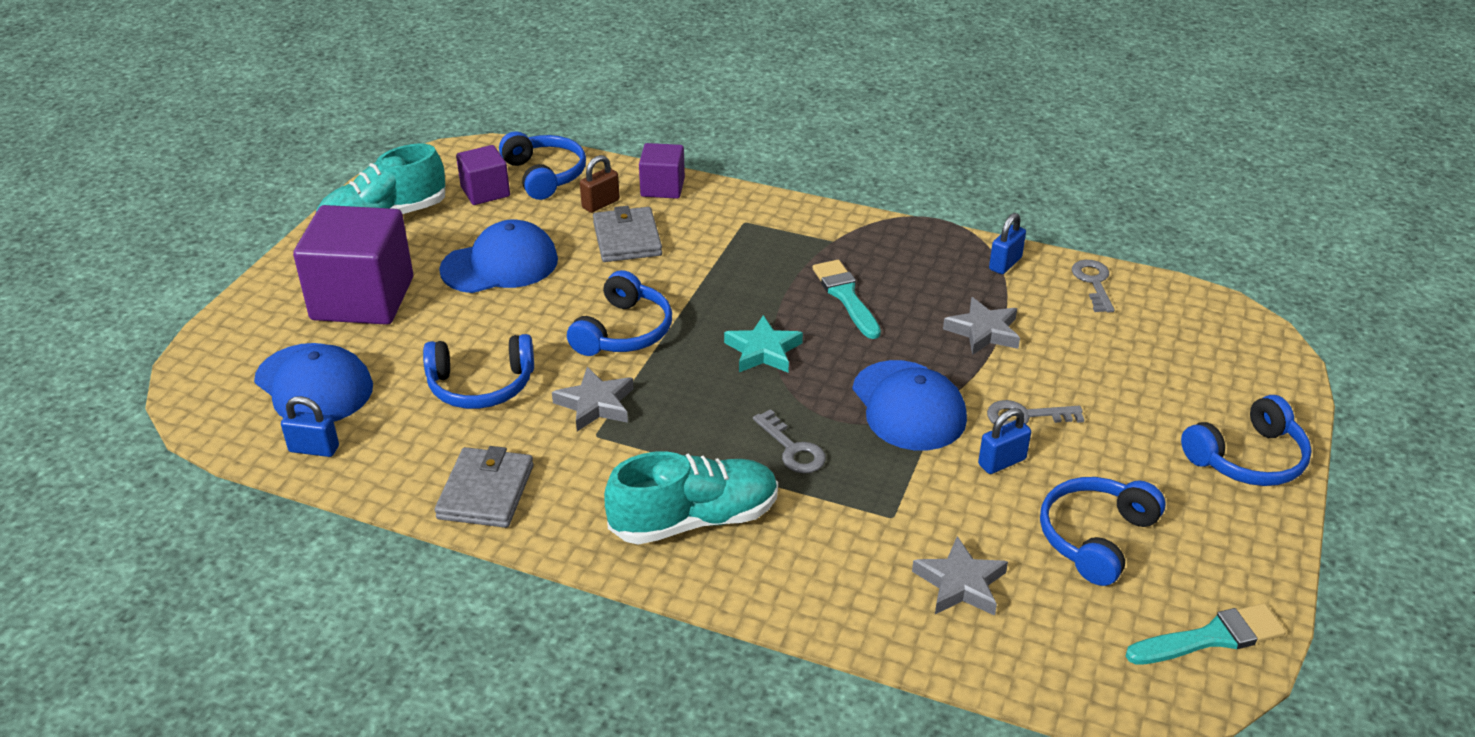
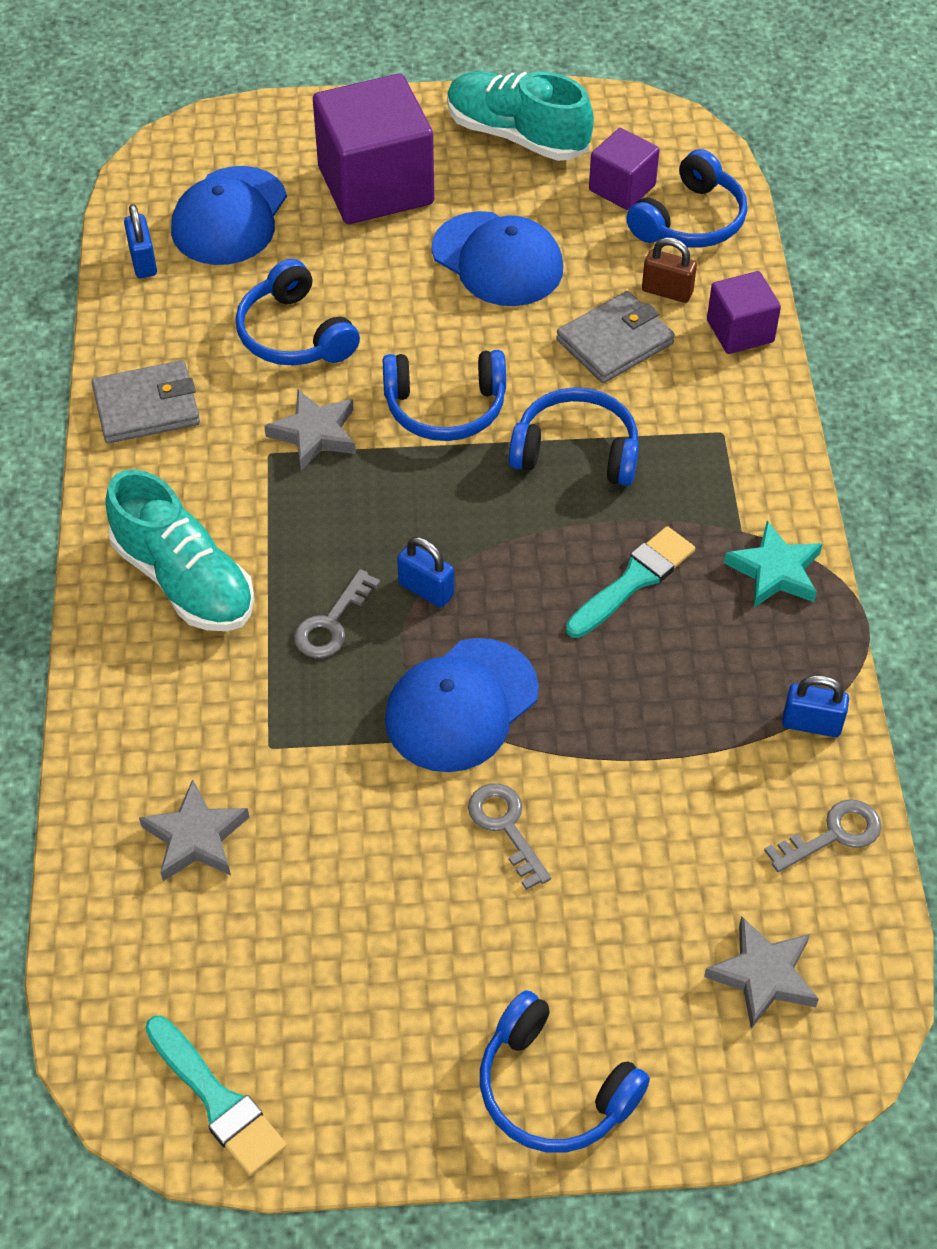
camera: 65 degrees right, 15 degrees up
turquoise star [724,315,803,372] -> turquoise star moved to [724,521,822,607]
grey star [943,297,1020,355] -> grey star moved to [704,916,819,1029]
blue padlock [978,408,1031,474] -> blue padlock moved to [397,537,454,608]
blue headphones [1040,477,1165,586] -> blue headphones moved to [509,387,639,486]

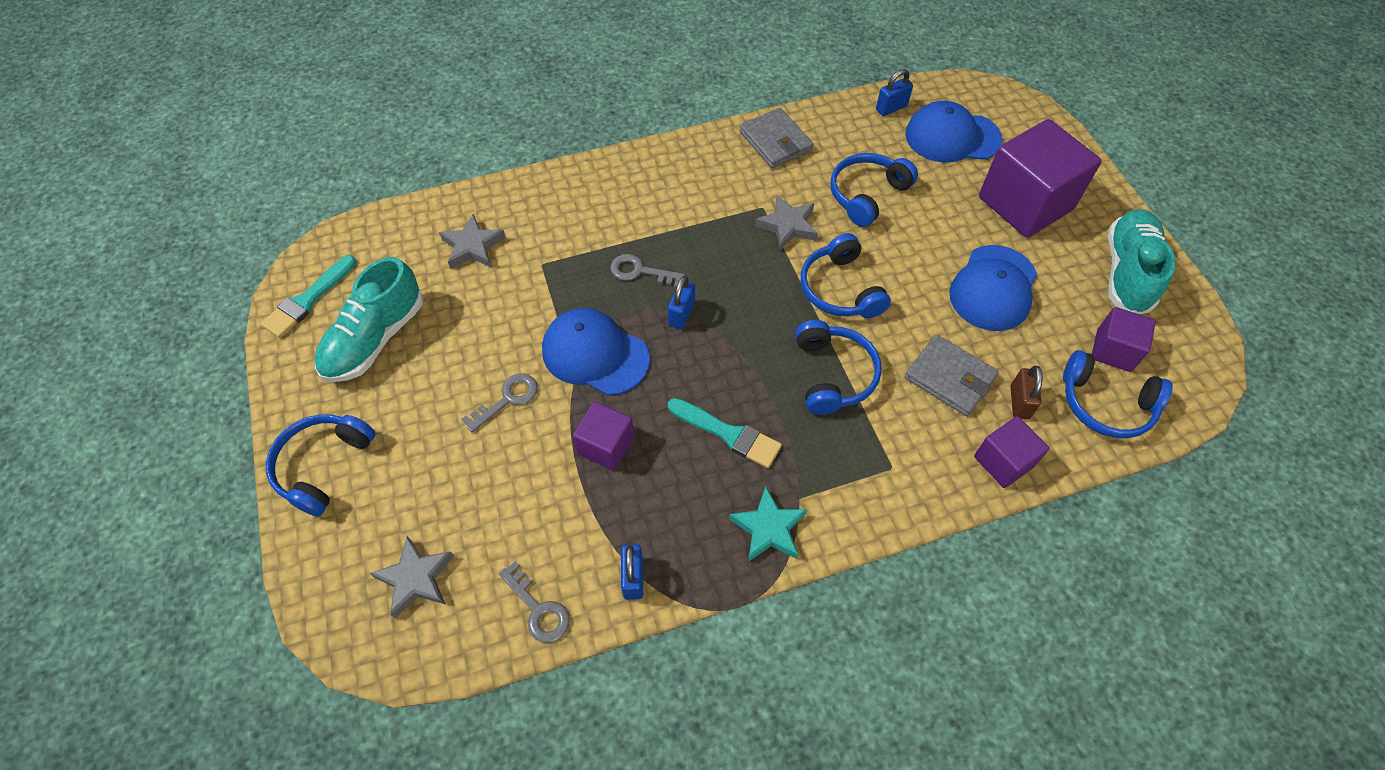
camera: 75 degrees right, 5 degrees up
turquoise shoe [106,469,255,631] -> turquoise shoe moved to [314,257,423,382]
none -> purple cube [573,401,635,471]

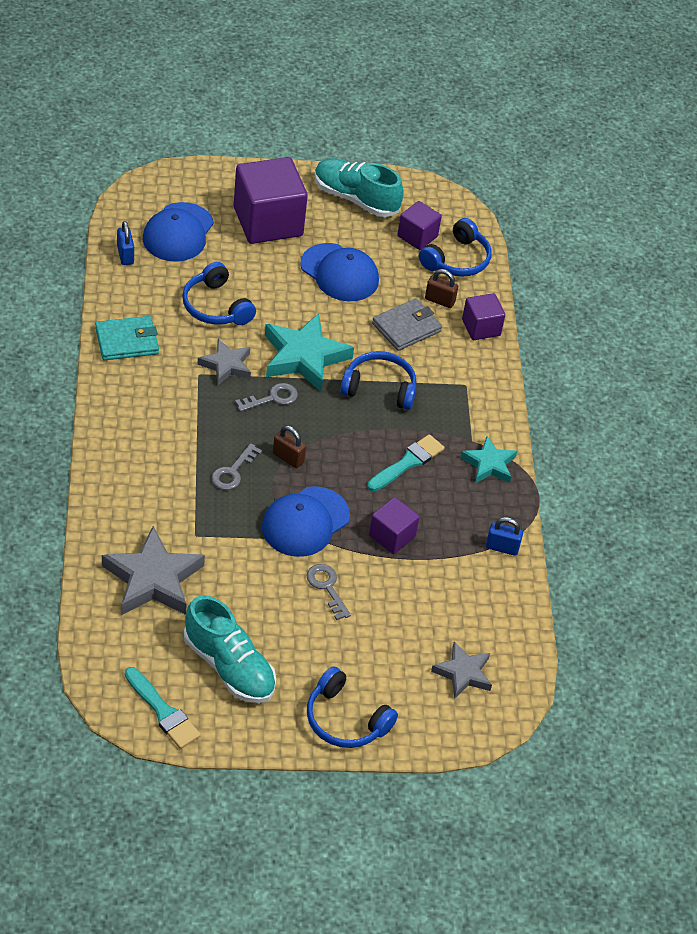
camera: 80 degrees left, 10 degrees down
grey star [439,214,506,269] -> grey star [102,526,205,615], size x1.68
grey key [499,561,570,643] -> grey key moved to [235,383,298,412]
blue padlock [668,276,695,329] -> brown padlock [273,426,306,468]
grey wallet [739,108,813,168] -> turquoise wallet [95,316,159,360]
blue headphones [801,233,891,318] -> turquoise star [265,313,354,391]

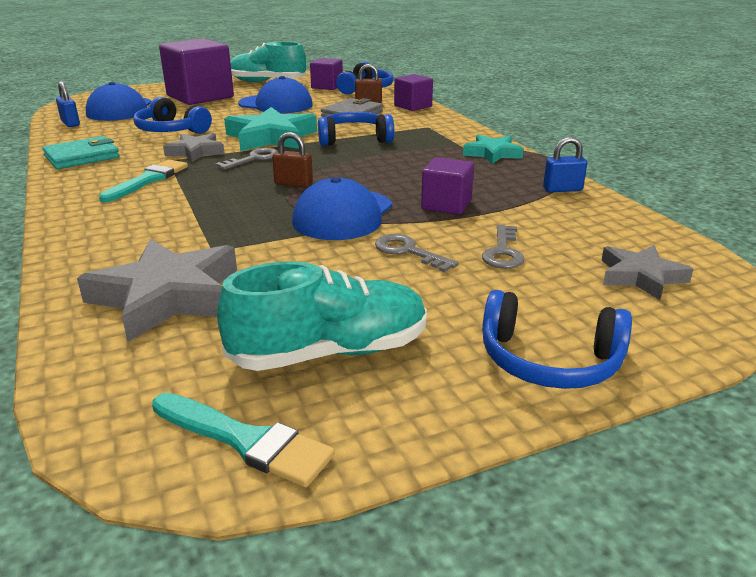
camera: 15 degrees left, 20 degrees down
turquoise shoe [184,596,276,703] -> turquoise shoe turned 45 degrees counterclockwise [217,261,427,371]
grey key [211,443,262,490] -> grey key moved to [482,225,525,269]
turquoise brush [367,434,445,491] -> turquoise brush moved to [99,160,188,202]

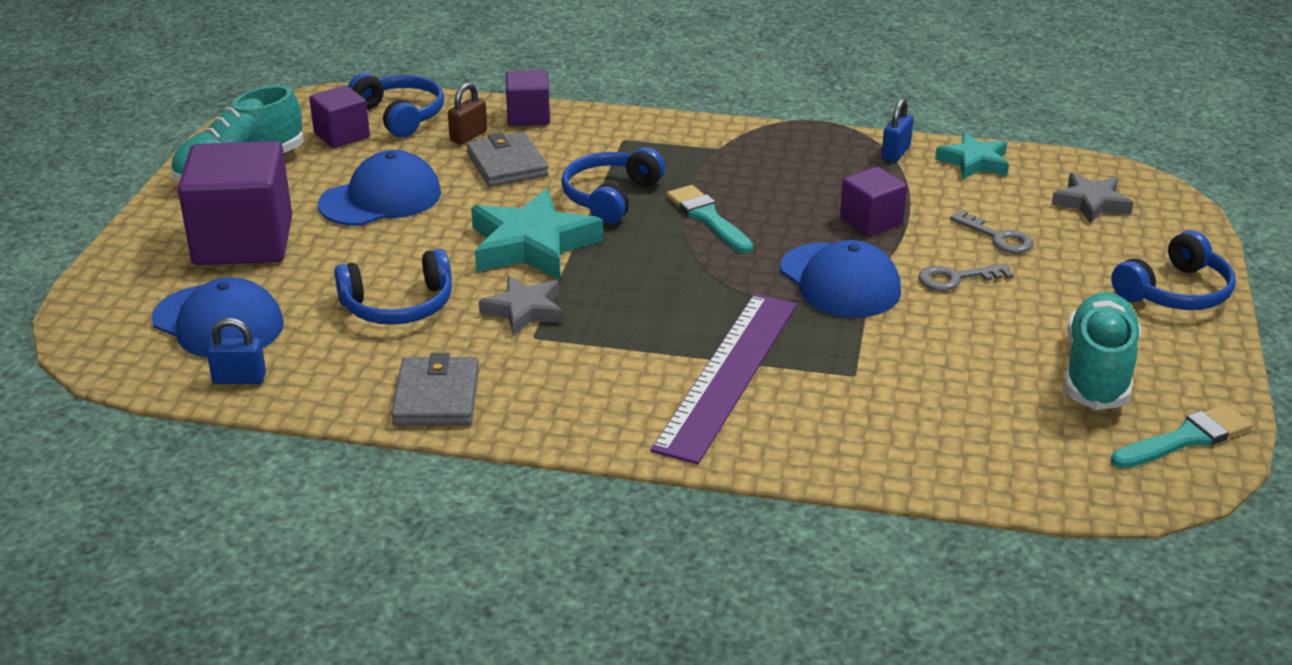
camera: 55 degrees left, 5 degrees up
turquoise wallet [42,136,120,169] -> grey wallet [391,353,479,426]
grey star [77,239,237,342] -> none
turquoise brush [99,160,188,202] -> turquoise brush moved to [667,185,753,254]
grey key [215,148,278,170] -> none
brown padlock [272,132,313,187] -> none
turquoise star [463,135,524,164] -> turquoise star moved to [935,132,1009,179]
none -> purple ruler [650,294,797,464]

